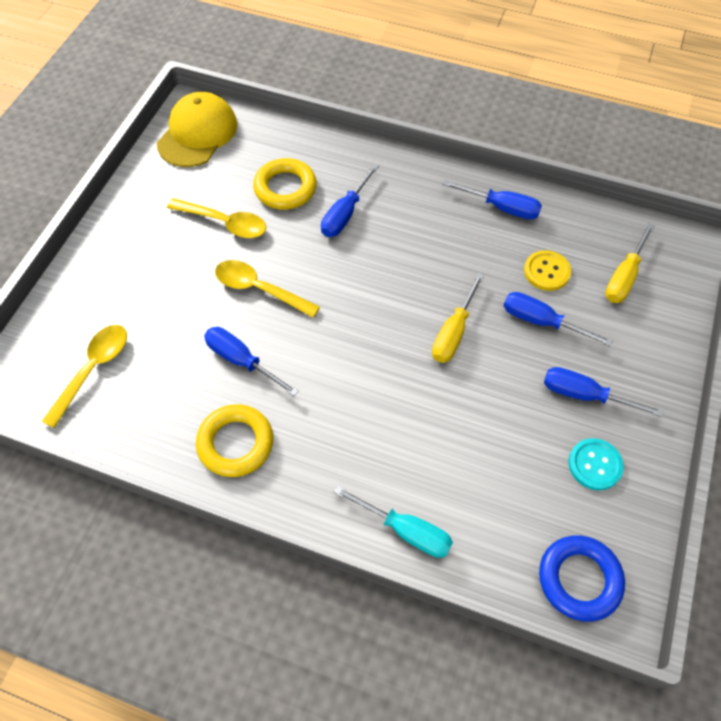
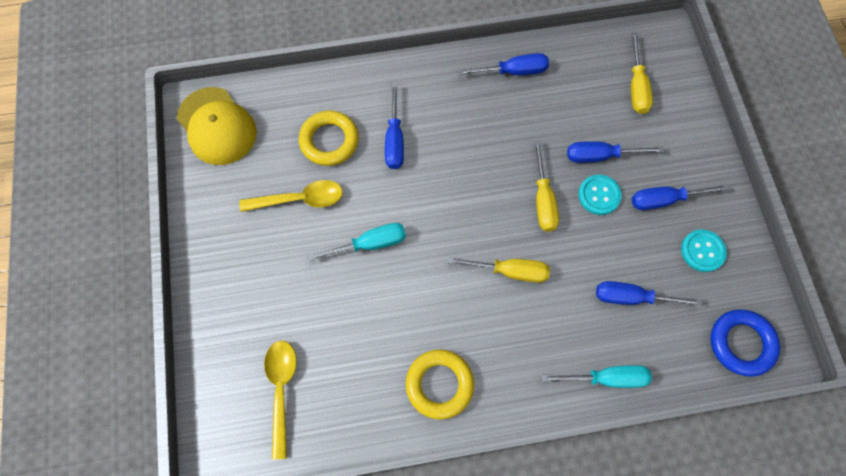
camera: 30 degrees left, 10 degrees up
yellow cap [157,92,237,167] -> yellow cap turned 150 degrees clockwise [177,87,257,165]
blue screwdriver [204,327,299,396] -> blue screwdriver moved to [596,281,702,306]
yellow spoon [215,260,320,318] -> turquoise screwdriver [306,223,406,261]
yellow button [524,250,571,291] -> none
none -> yellow screwdriver [447,257,550,283]
none -> turquoise button [578,175,622,215]

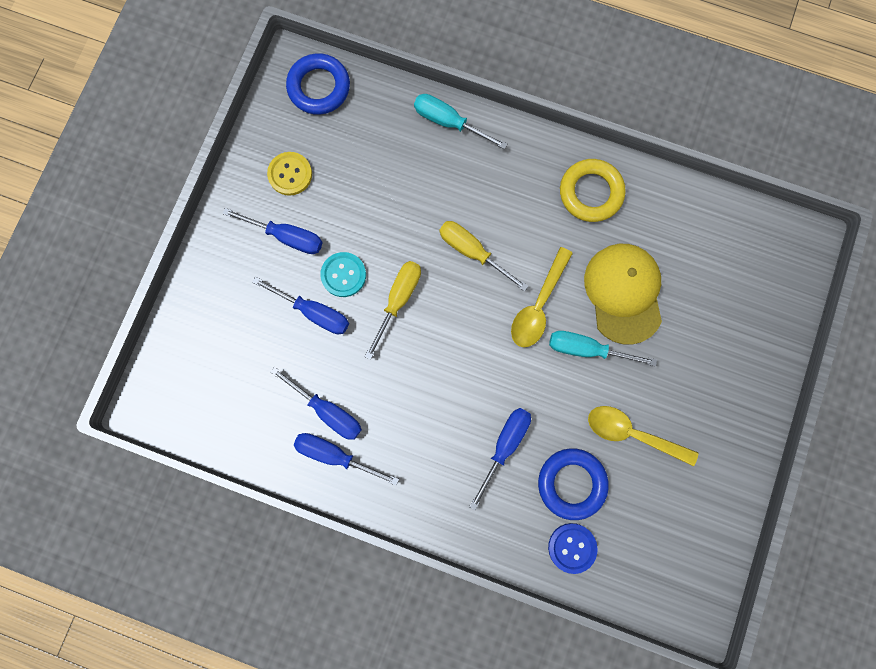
camera: 150 degrees left, 10 degrees up
yellow cap [177,87,257,165] -> yellow cap moved to [584,244,662,345]
yellow spoon [264,341,297,459] -> yellow spoon moved to [511,247,573,347]
yellow ring [299,110,359,166] -> blue ring [538,448,609,520]
blue screwdriver [596,281,702,306] -> blue screwdriver moved to [271,367,362,440]
yellow screwdriver [631,33,653,114] -> none
turquoise button [681,230,727,272] -> yellow button [267,152,312,196]
none -> blue button [548,523,598,574]

